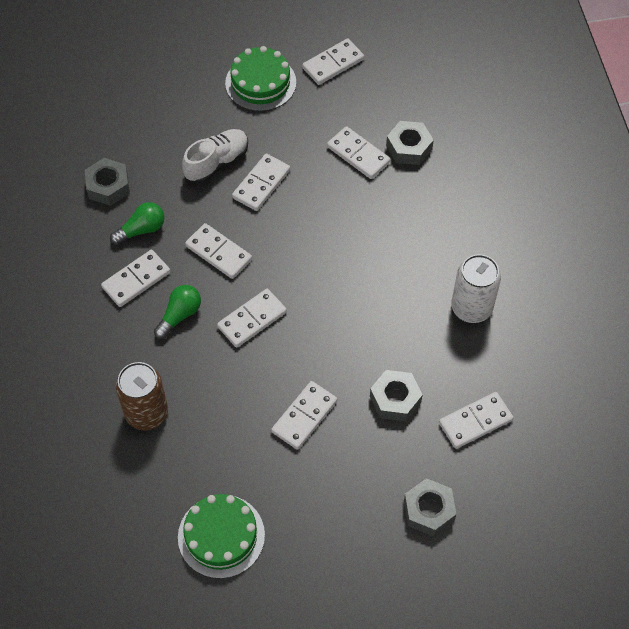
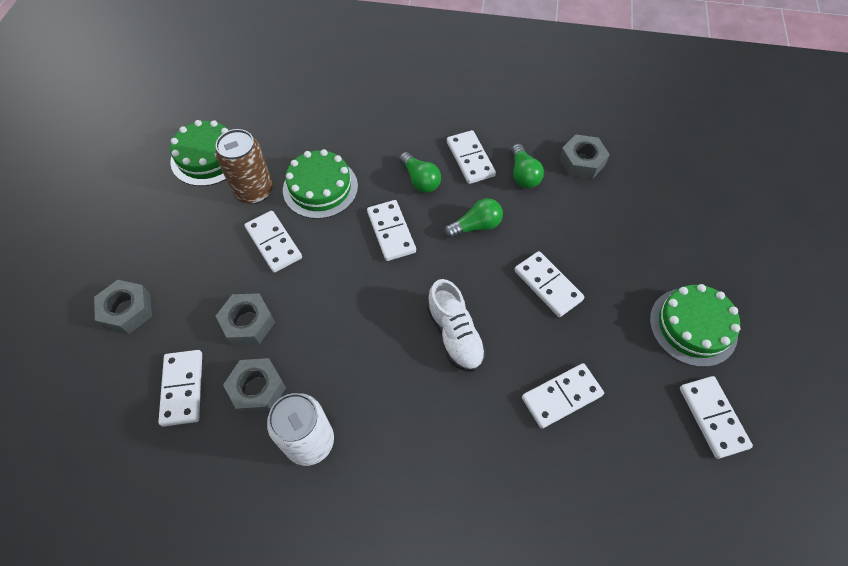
camera: 110 degrees right, 0 degrees up
brown can [116,362,168,430] -> brown can moved to [215,129,273,204]
white shoe [182,129,248,183] -> white shoe moved to [427,279,486,372]
white domino [185,223,252,279] -> green light bulb [444,198,503,238]
grey nut [386,121,434,165] -> grey nut moved to [223,358,286,415]
none -> green cake [283,149,358,219]

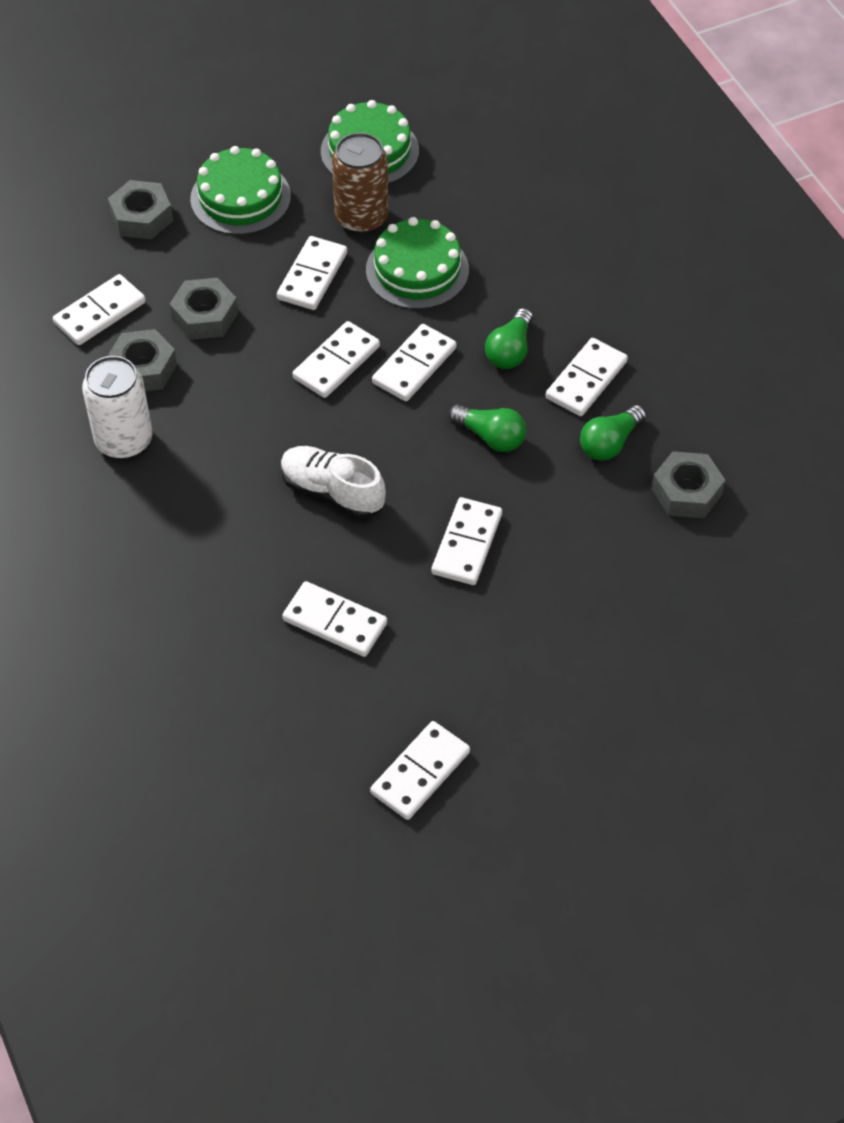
camera: 55 degrees right, 5 degrees down
white shoe [427,279,486,372] -> white shoe turned 90 degrees clockwise [281,446,386,519]
green cake [650,284,740,367] -> green cake moved to [190,146,291,235]
none -> white domino [293,321,380,398]

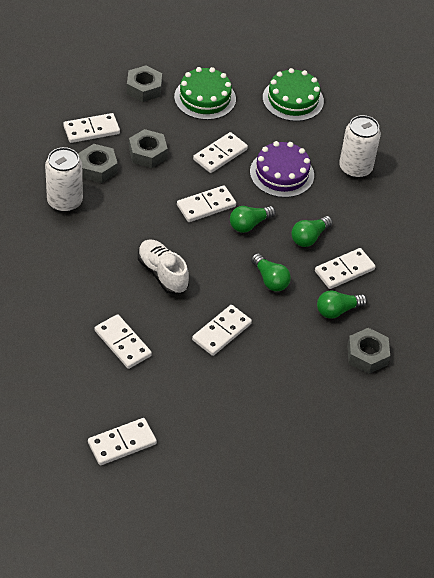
camera: 20 degrees right, 5 degrees down
brown can [332,133,389,234] -> none
green cake [366,217,469,309] -> purple cake [250,141,314,198]
white domino [372,324,456,401] -> green light bulb [230,206,276,233]
none -> white can [339,115,381,178]

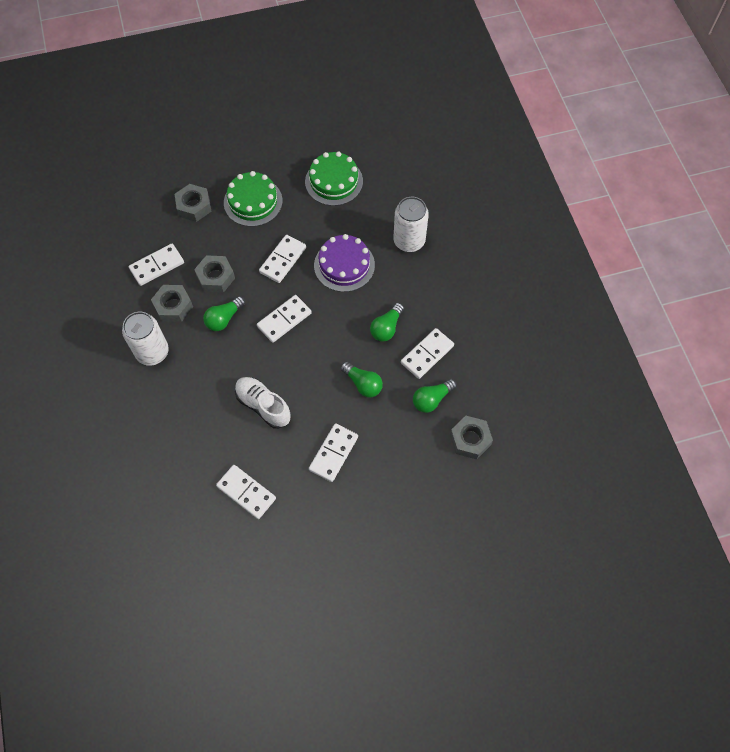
camera: 10 degrees left, 15 degrees up
white domino [88,418,157,465] -> none
green light bulb [230,206,276,233] -> green light bulb moved to [203,296,245,331]

